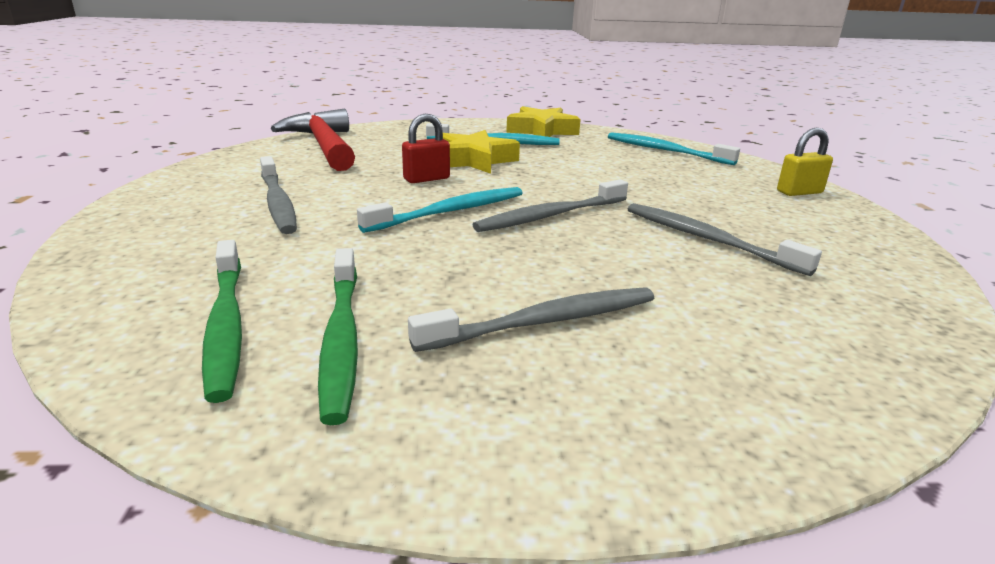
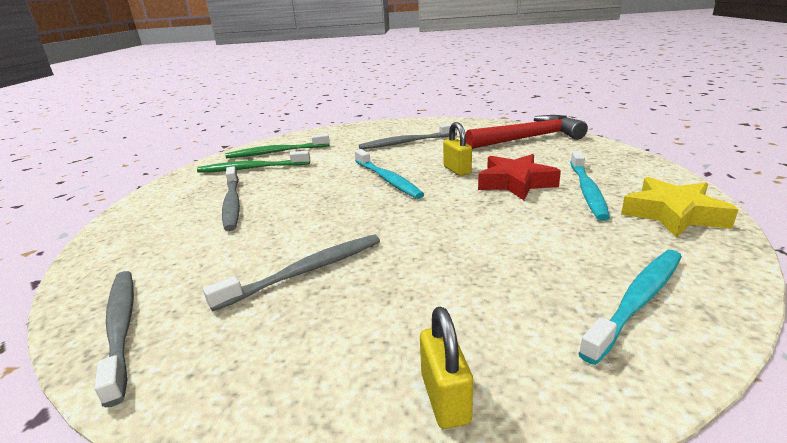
camera: 100 degrees right, 0 degrees up
red padlock [402,114,450,183] -> yellow padlock [443,122,472,176]
yellow star [443,130,520,174] -> red star [478,154,561,200]
grey toothbrush [472,179,628,232] -> grey toothbrush moved to [94,271,134,407]

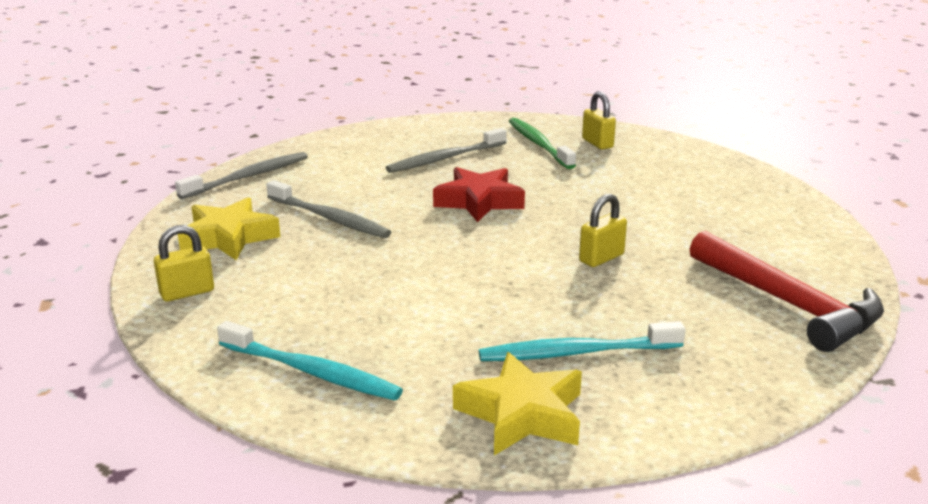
camera: 70 degrees right, 0 degrees up
green toothbrush [225,134,330,158] -> yellow padlock [582,91,616,149]
turquoise toothbrush [355,149,424,199] -> none
grey toothbrush [359,123,457,149] -> none
red star [478,154,561,200] -> red star moved to [433,167,525,222]
none -> yellow star [178,197,280,260]

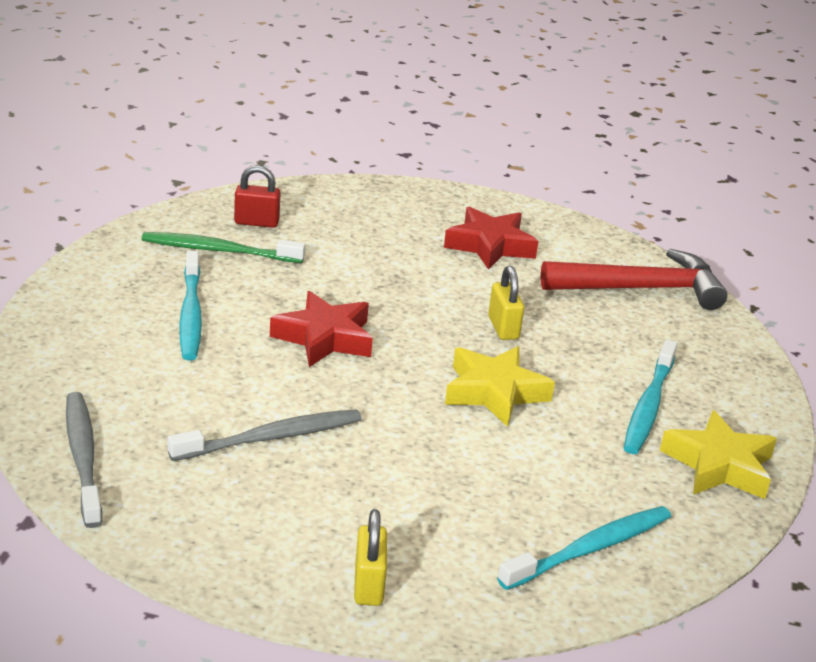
camera: 65 degrees left, 5 degrees up
yellow star [178,197,280,260] -> yellow star moved to [445,346,555,427]
grey toothbrush [386,128,507,173] -> turquoise toothbrush [179,251,202,360]
yellow padlock [582,91,616,149] -> red padlock [234,165,280,228]
none -> red star [444,207,538,270]

